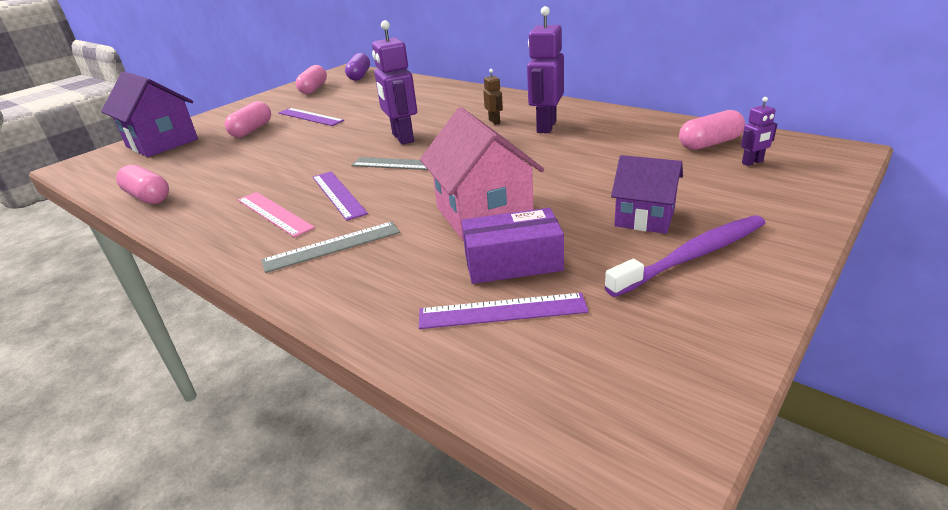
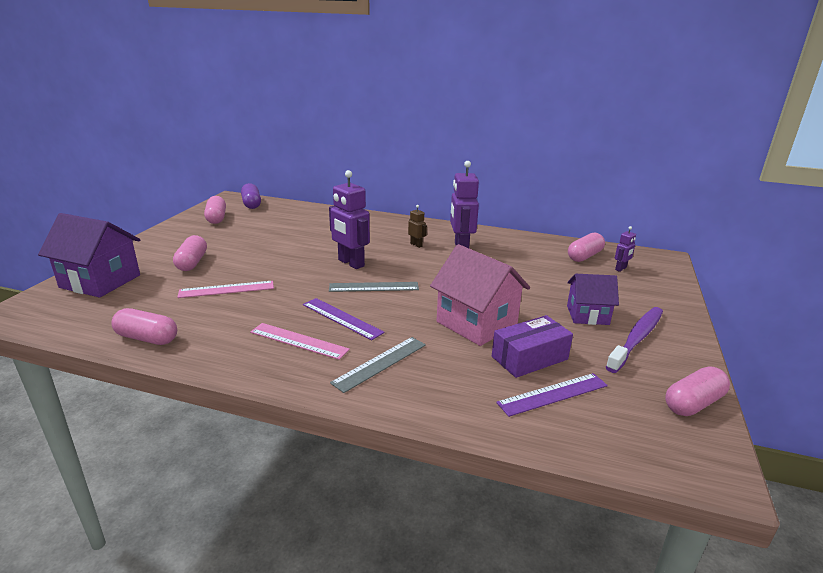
camera: 25 degrees left, 5 degrees down
purple ruler [278,108,344,126] -> none
none -> pink ruler [177,281,274,298]
none -> pink capsule [665,366,730,416]

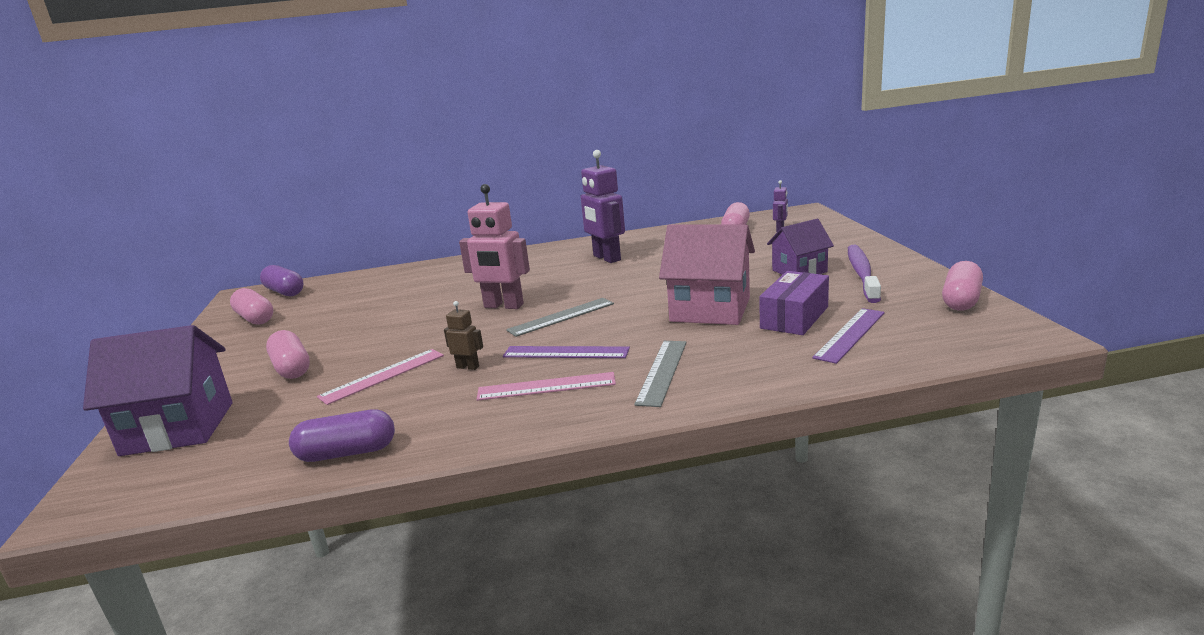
camera: 25 degrees left, 5 degrees down
pink capsule [111,308,177,345] -> purple capsule [289,409,395,462]
purple robot [329,170,370,269] -> pink robot [459,184,530,309]
brown robot [408,205,427,248] -> brown robot moved to [444,301,483,370]

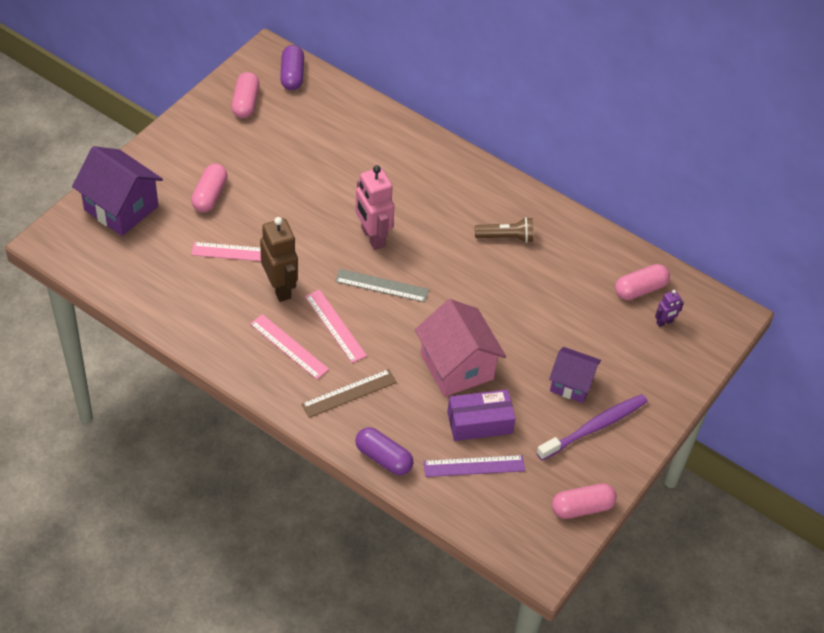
camera: 40 degrees right, 30 degrees up
purple capsule [289,409,395,462] -> purple capsule moved to [355,427,414,476]
brown robot [444,301,483,370] -> brown robot [260,217,298,302], size x2.06
purple ruler [503,346,630,358] -> pink ruler [305,290,367,363]
purple robot [580,150,625,263] -> brown flashlight [475,217,533,243]
grey ruler [634,341,687,407] -> brown ruler [301,369,397,418]

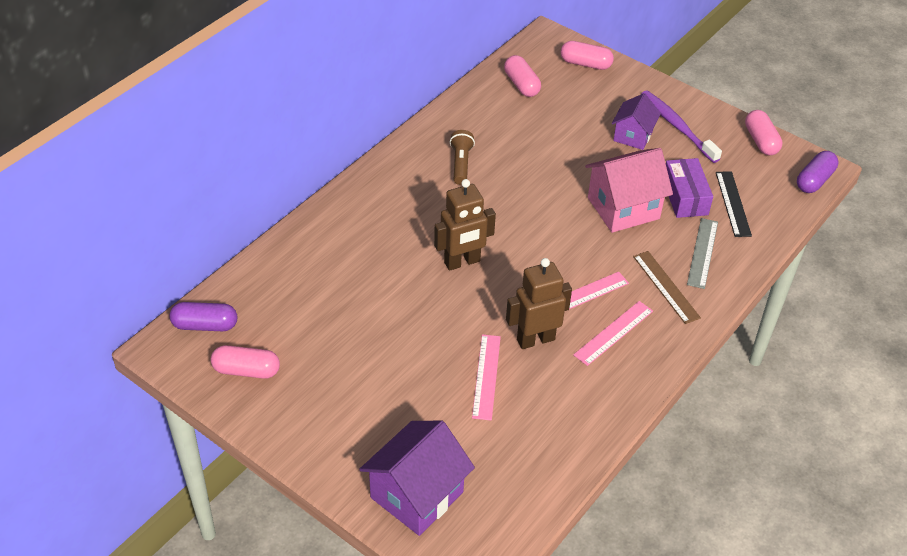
camera: 85 degrees left, 5 degrees down
pink capsule [191,164,228,212] -> pink capsule moved to [560,41,614,70]
grey ruler [335,269,429,302] -> grey ruler moved to [687,218,718,289]
pink robot [355,165,395,250] -> brown robot [434,179,496,271]
purple capsule [355,427,414,476] -> purple capsule moved to [797,151,838,193]
purple ruler [423,455,525,477] -> black ruler [716,171,752,237]
purple robot [655,290,684,327] -> none

